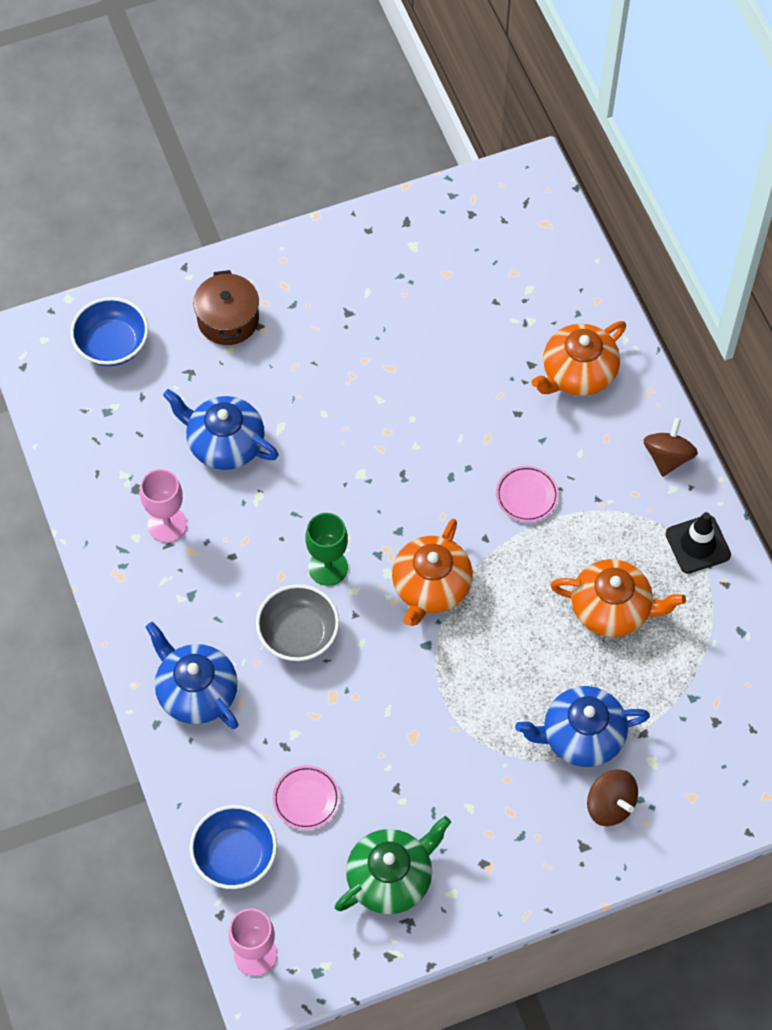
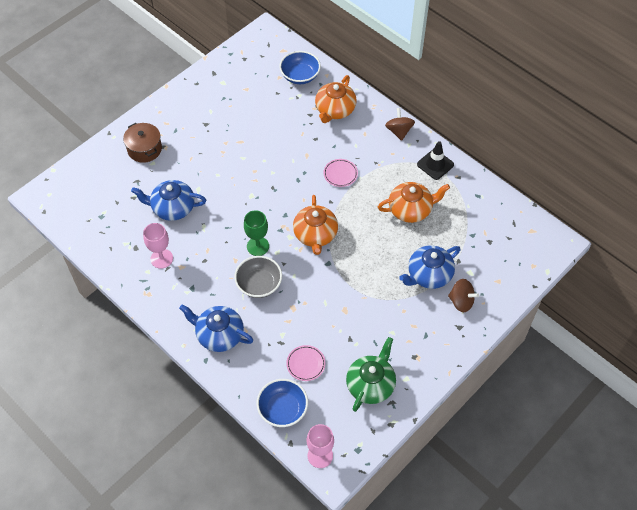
camera: 25 degrees left, 5 degrees down
blue bowl [70,297,149,366] -> blue bowl moved to [279,51,321,84]

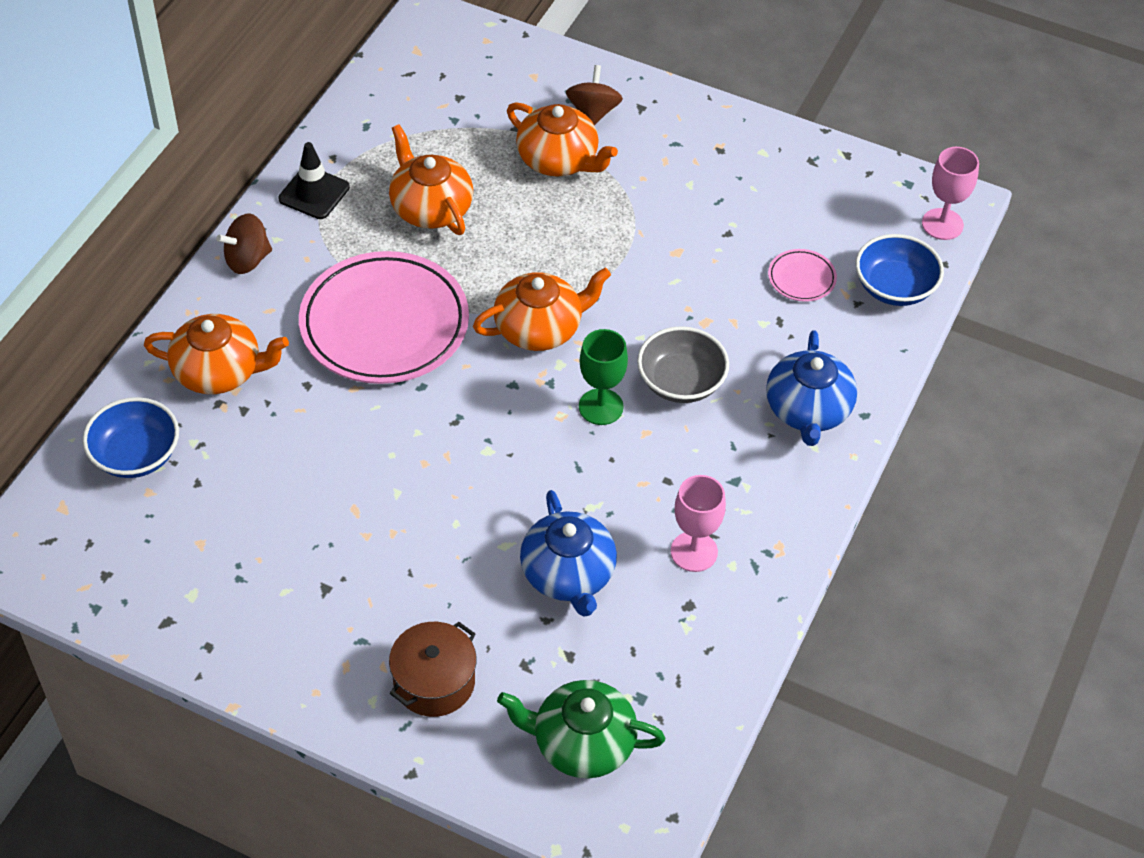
camera: 110 degrees left, 5 degrees down
pink plate [323,159,358,187] -> pink plate [299,251,469,384], size x2.41
green teapot [346,337,396,412] -> green teapot moved to [497,680,665,778]
blue teapot [399,245,461,289] -> orange teapot [507,102,618,177]

